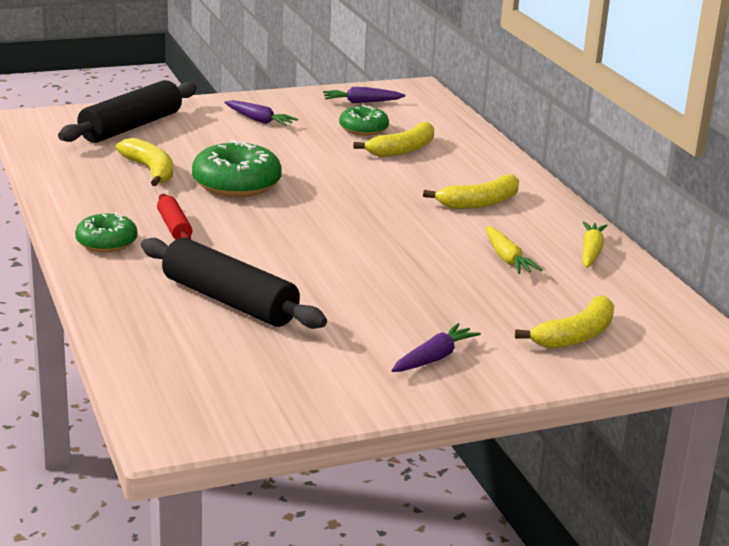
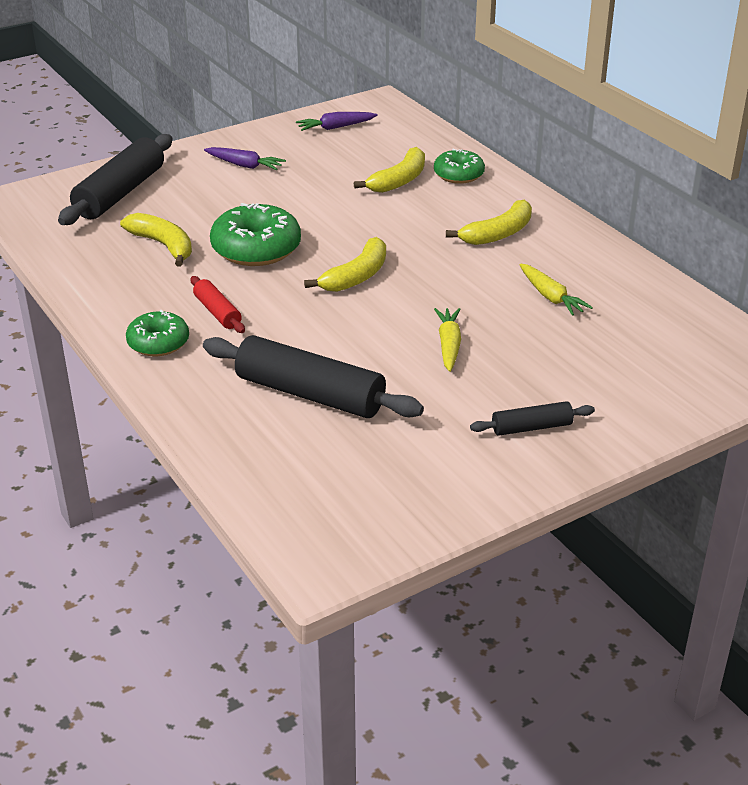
camera: 10 degrees left, 10 degrees up
green donut [339,105,389,136] -> green donut moved to [434,149,485,184]
purple carrot [392,323,481,372] -> black rolling pin [470,401,595,436]
yellow banana [515,295,614,349] -> yellow banana moved to [304,237,386,292]
yellow carrot [582,221,608,268] -> yellow carrot moved to [434,308,461,372]

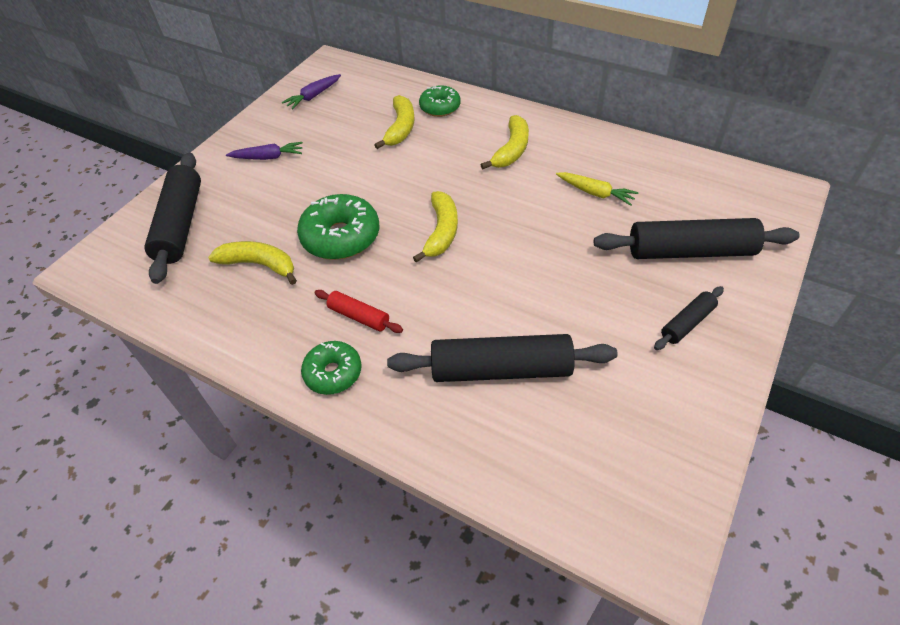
camera: 25 degrees left, 15 degrees up
yellow carrot [434,308,461,372] -> none
none -> black rolling pin [594,218,800,259]

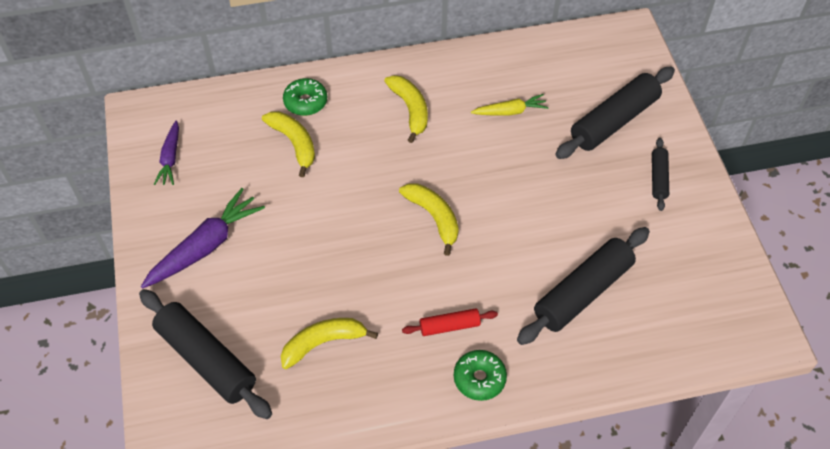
camera: 45 degrees left, 5 degrees up
purple carrot [226,142,303,160] -> purple carrot [141,188,265,288], size x1.70
green donut [297,194,379,260] -> none

